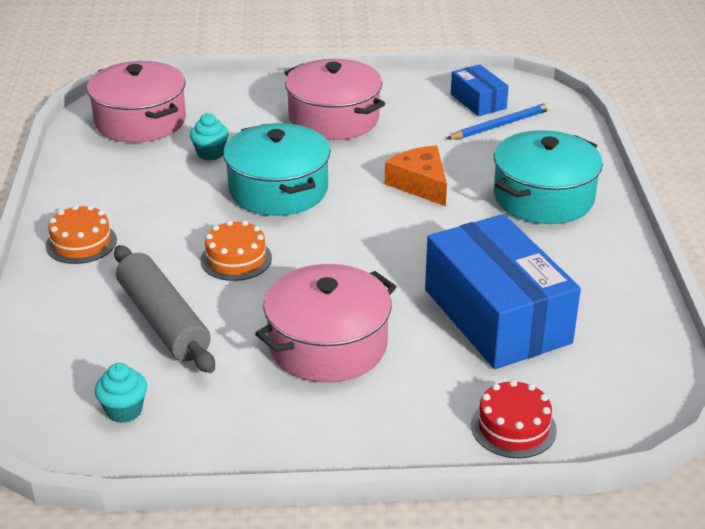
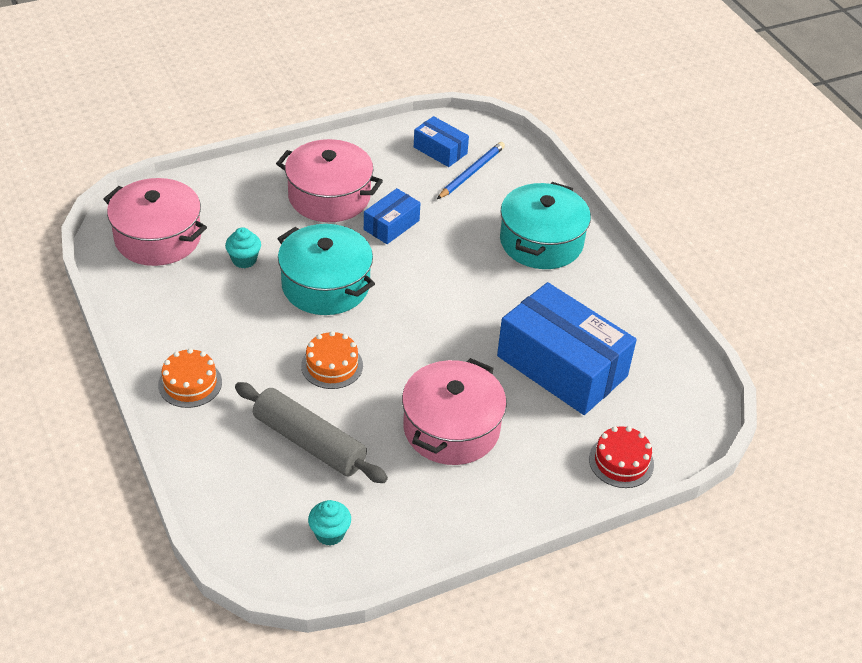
camera: 25 degrees left, 10 degrees up
orange cheese [385,146,447,206] -> none
none -> blue box [364,188,420,244]

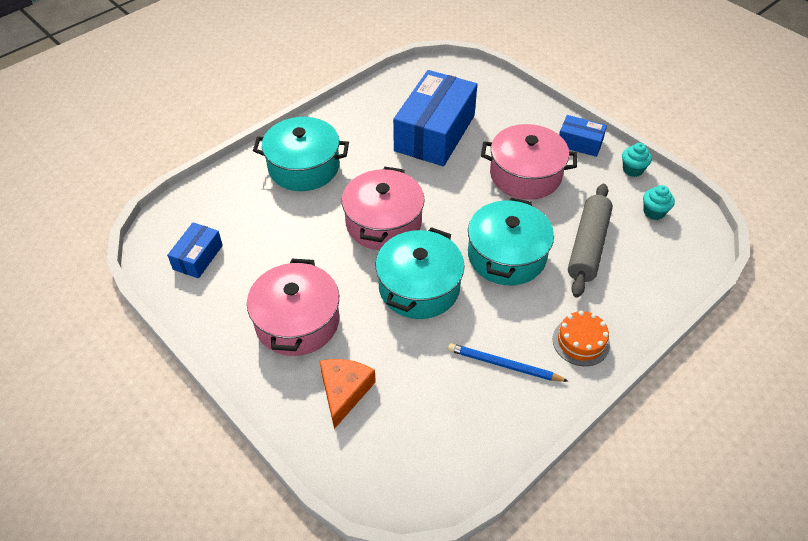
camera: 105 degrees left, 5 degrees up
pink pot [103,178,207,266] -> pink pot moved to [342,167,425,250]
turquoise cupcake [225,227,261,268] -> turquoise cupcake moved to [622,143,652,177]
orange cake [301,331,363,389] -> turquoise pot [468,197,554,285]
blue box [364,188,420,244] -> blue box moved to [559,115,607,157]
blue pencil [437,142,505,199] -> blue pencil moved to [448,343,568,382]
red cake [589,426,654,488] -> none
none -> orange cheese [320,359,376,429]

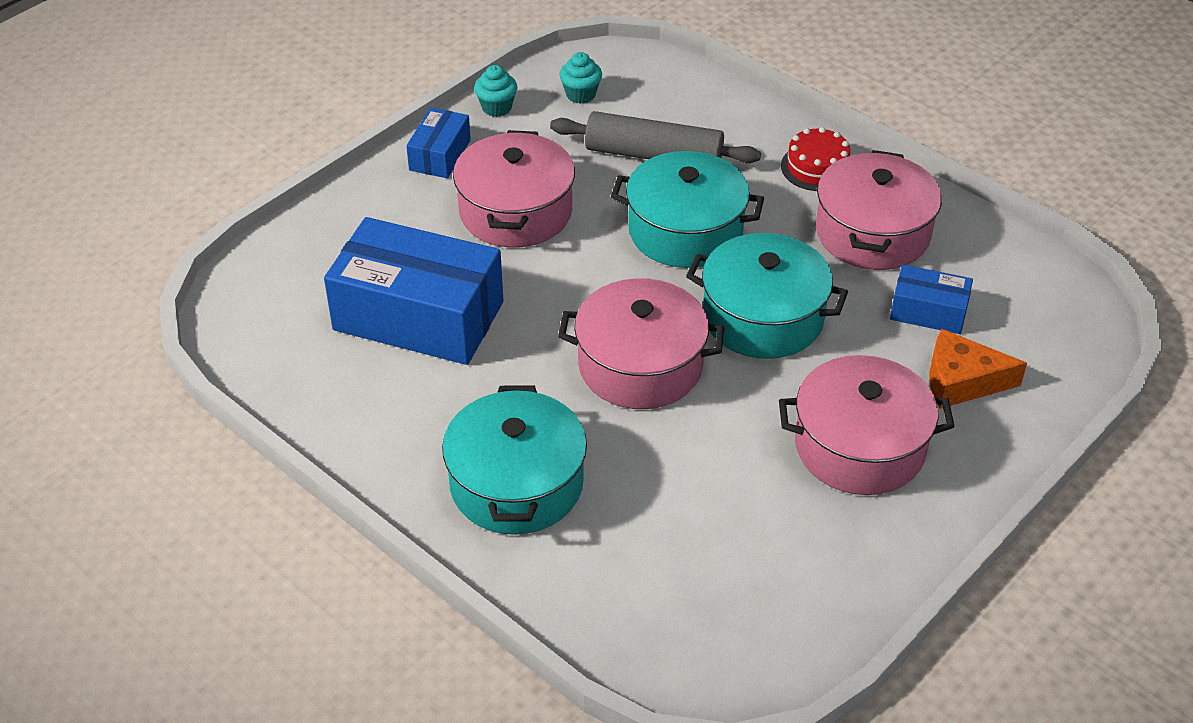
camera: 95 degrees left, 5 degrees down
blue box [167,223,223,278] -> blue box moved to [890,265,973,334]
blue pencil [448,343,568,382] -> pink pot [816,150,942,270]
orange cake [553,311,610,366] -> red cake [781,127,850,191]

